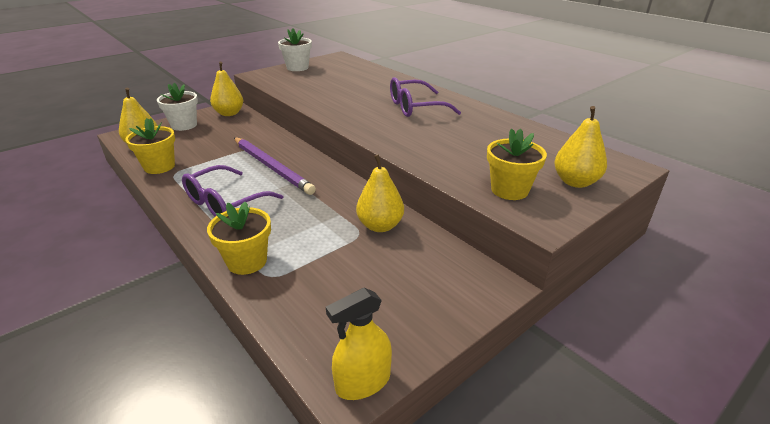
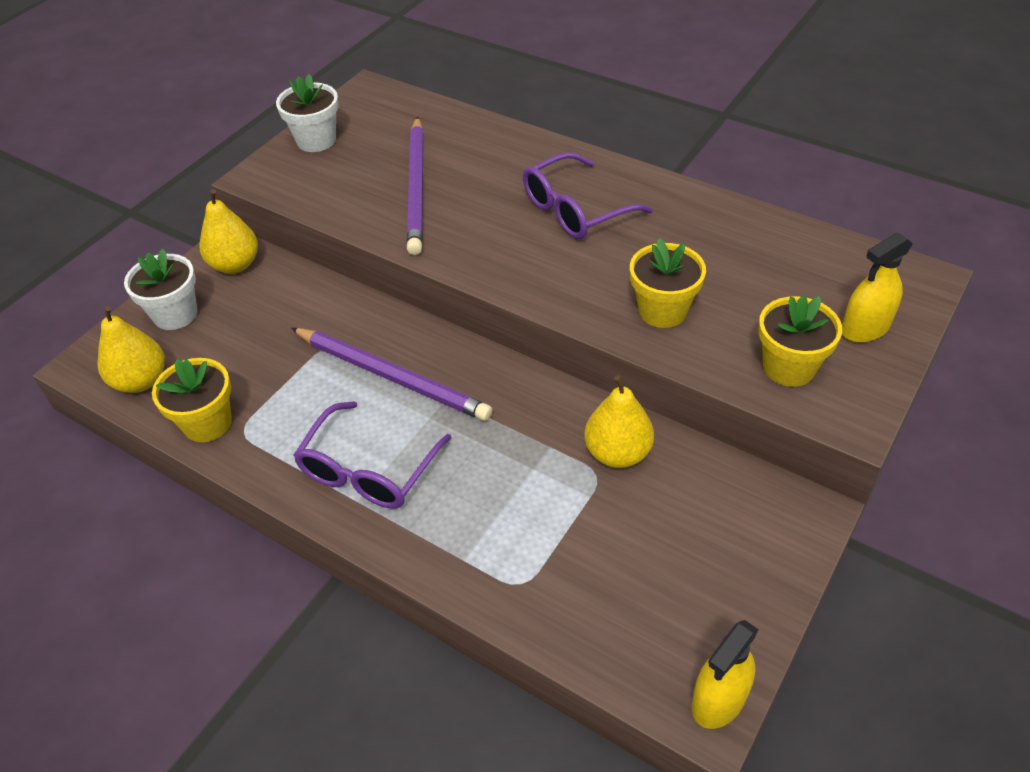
camera: 15 degrees left, 15 degrees up
yellow flower pot [207,202,271,275] -> yellow flower pot moved to [630,238,706,328]
yellow pear [554,106,607,188] -> yellow spray bottle [842,233,913,343]
none -> purple pencil [406,117,424,255]

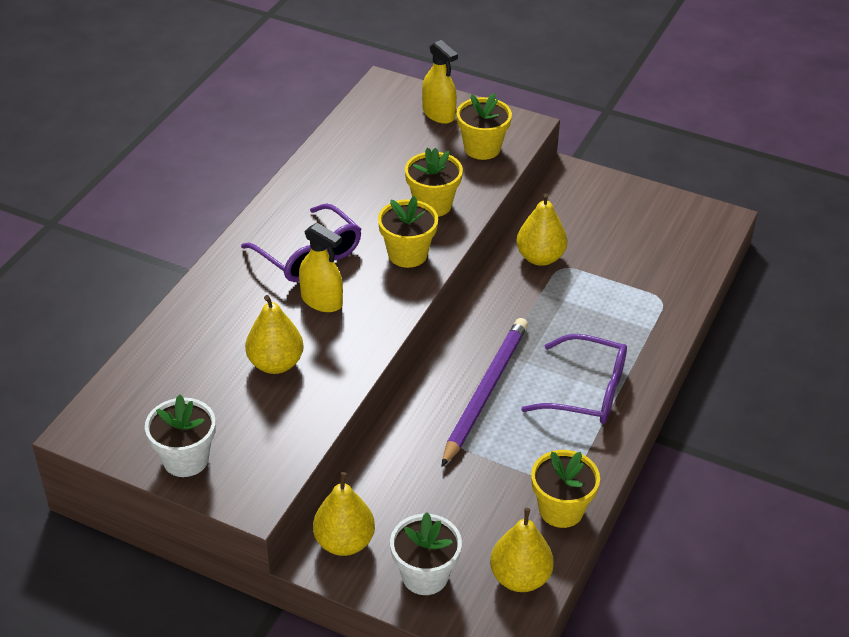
camera: 100 degrees left, 5 degrees down
purple pencil [406,117,424,255] -> yellow pear [245,295,304,374]
yellow spray bottle [692,620,759,729] -> yellow spray bottle moved to [299,223,343,312]
none -> yellow flower pot [378,196,438,268]

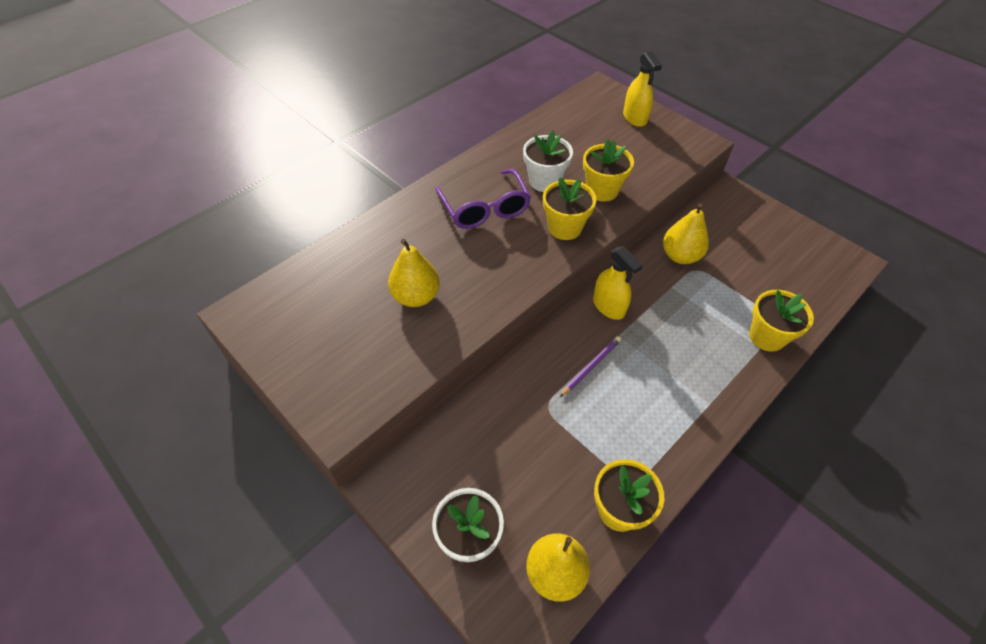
camera: 20 degrees right, 10 degrees up
white flower pot [145,395,215,477] -> white flower pot moved to [523,130,573,192]
yellow spray bottle [299,223,343,312] -> yellow spray bottle moved to [593,246,643,320]
yellow pear [313,472,375,556] -> none
purple pencil [441,318,528,467] -> purple pencil [560,336,621,397], size x0.50
yellow flower pot [456,93,512,160] -> yellow flower pot moved to [749,290,814,352]
purple glasses [521,334,627,424] -> none

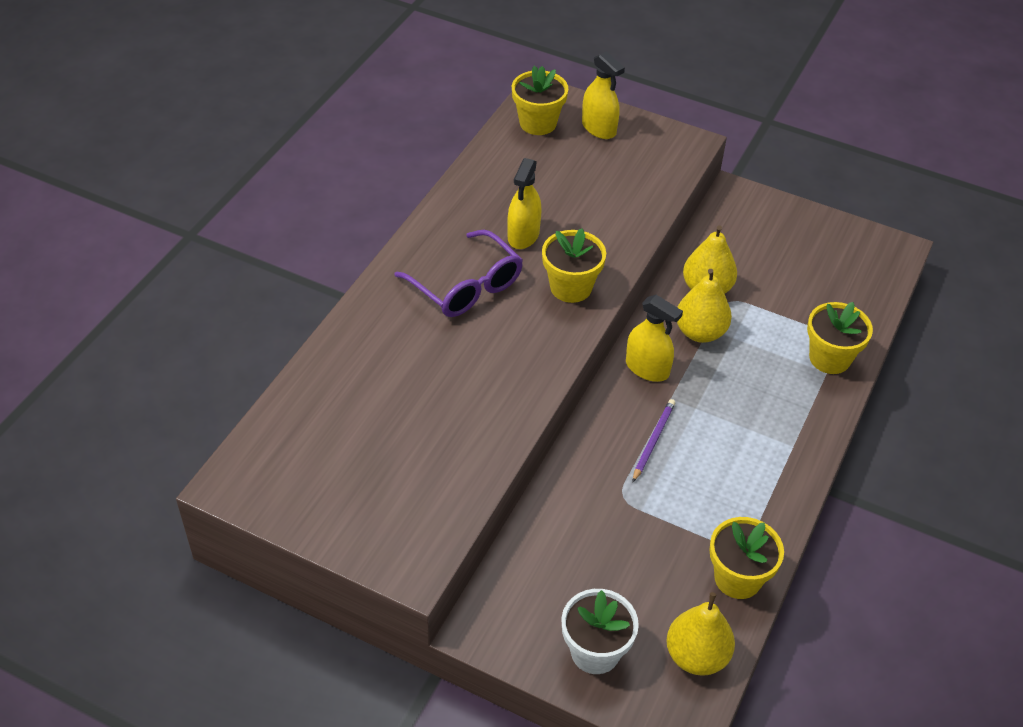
camera: 20 degrees left, 5 degrees down
yellow pear [388,239,440,307] -> yellow pear moved to [677,269,732,343]
white flower pot [523,130,573,192] -> yellow spray bottle [507,158,542,249]
yellow flower pot [583,139,634,202] -> yellow flower pot moved to [512,66,568,135]

